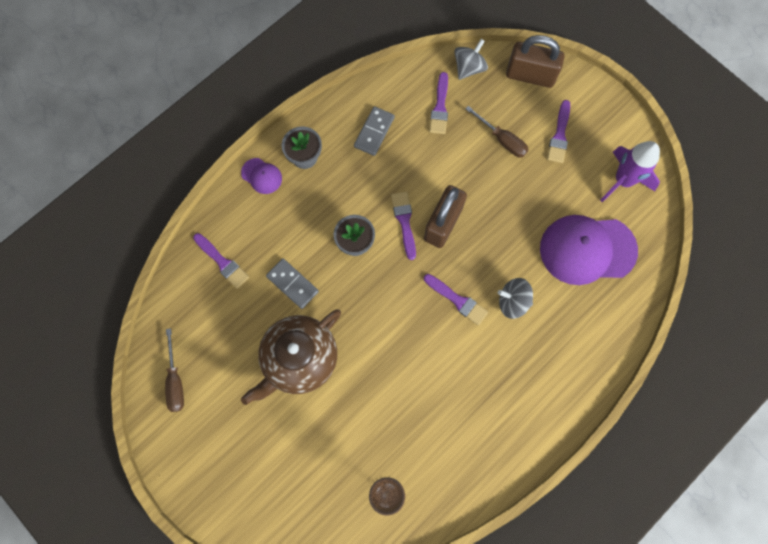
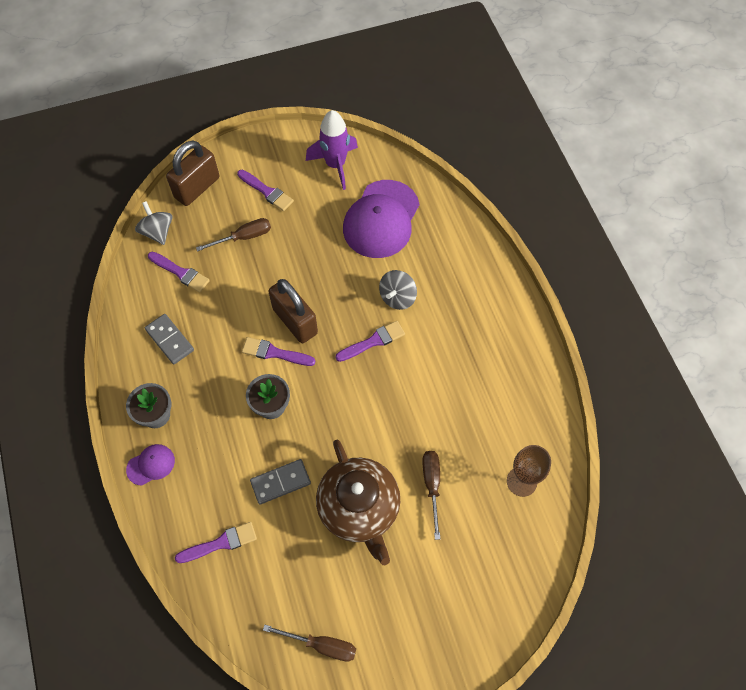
camera: 65 degrees left, 10 degrees down
none -> brown screwdriver [422,451,440,540]

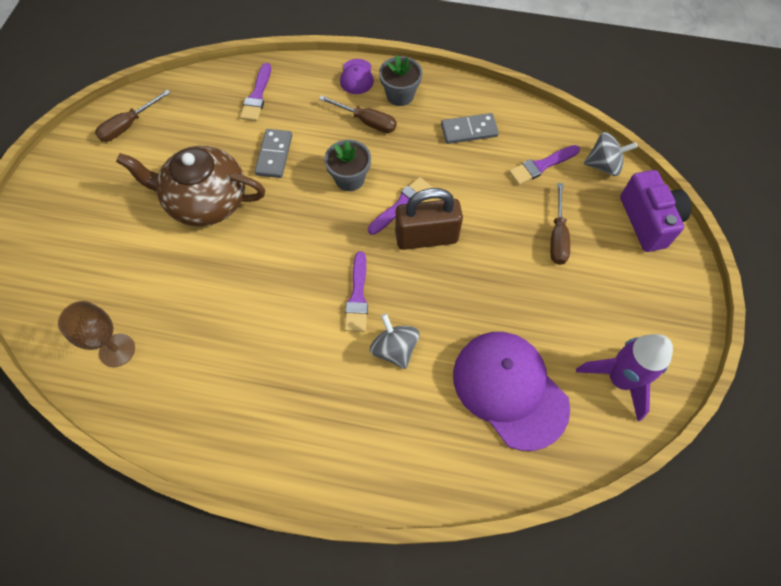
camera: 120 degrees right, 0 degrees up
brown padlock [166,141,219,206] -> purple camera [620,170,691,252]
purple brush [237,170,294,211] -> none
brown screwdriver [422,451,440,540] -> brown screwdriver moved to [319,95,397,133]

